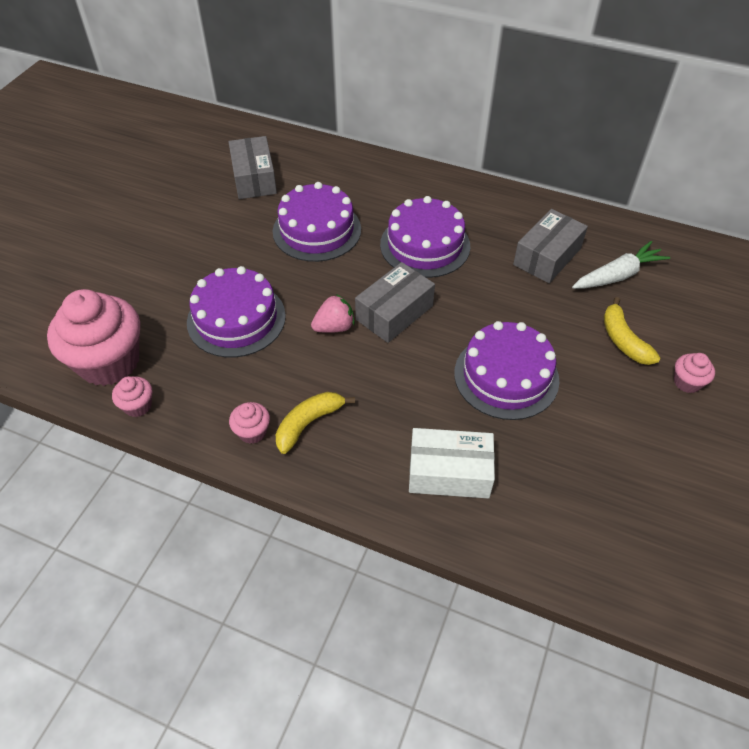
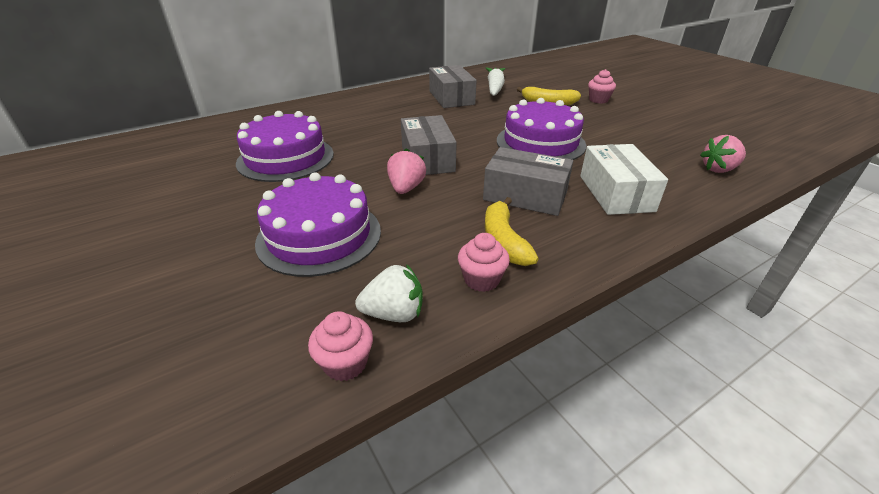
camera: 55 degrees left, 15 degrees down
pink cupcake [47,289,140,386] -> none
grey box [229,136,277,199] -> grey box moved to [483,147,573,216]
purple cake [380,196,470,278] -> none
white box [409,428,495,498] -> white box turned 45 degrees counterclockwise [580,144,668,215]
none -> white strawberry [355,264,423,322]
none -> pink strawberry [700,135,746,173]

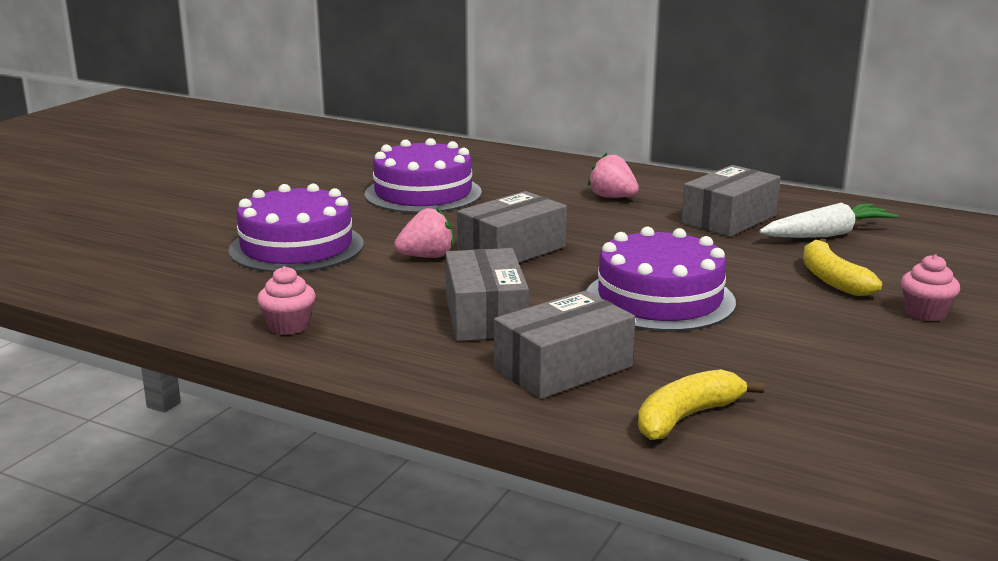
camera: 60 degrees right, 15 degrees down
pink cupcake [308,311,373,381] -> none
white strawberry [355,264,423,322] -> none
yellow banana [485,197,539,266] -> yellow banana moved to [638,369,764,440]
white box [580,144,668,215] -> grey box [494,291,635,399]
pink strawberry [700,135,746,173] -> pink strawberry moved to [588,153,639,198]

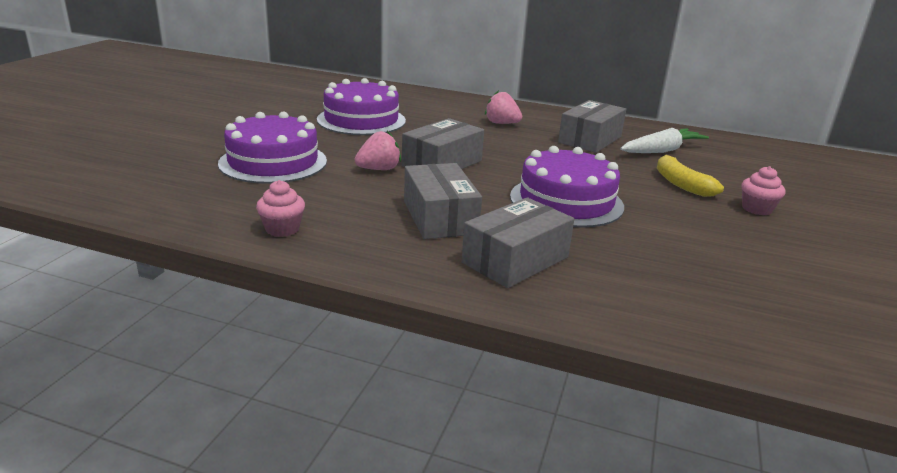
camera: 10 degrees left, 5 degrees up
yellow banana [638,369,764,440] -> none

